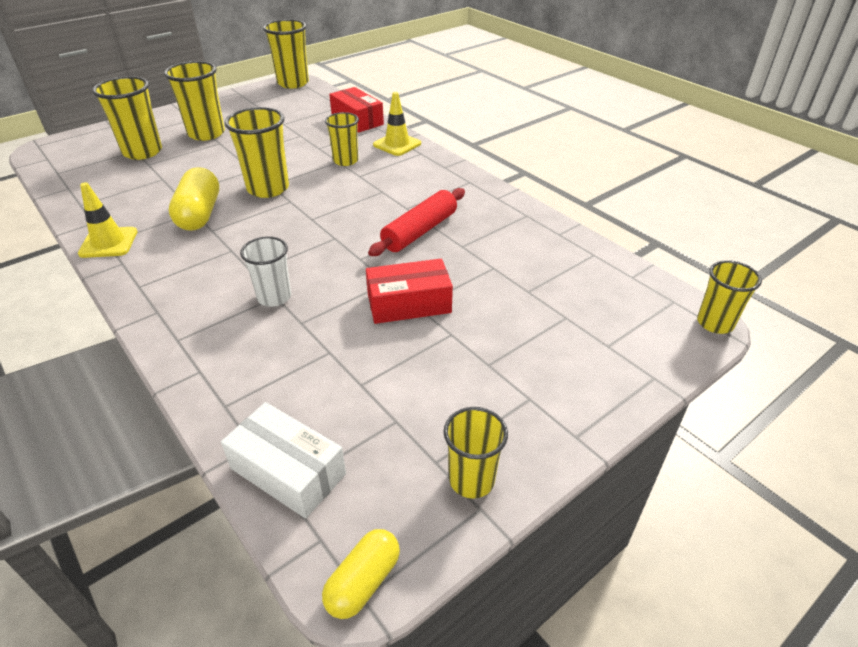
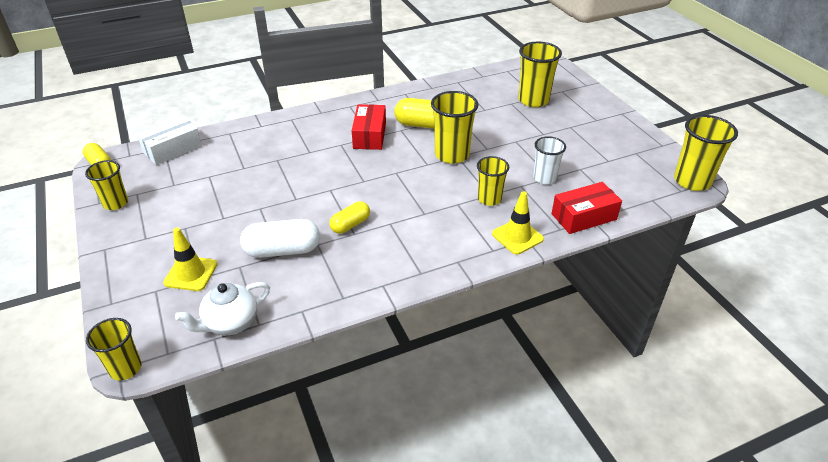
camera: 105 degrees right, 0 degrees up
yellow traffic cone [78,182,137,258] -> yellow traffic cone moved to [163,228,217,291]
yellow cup [164,61,225,141] -> none
white cup [240,236,291,307] -> white cup moved to [533,136,566,184]
red box [366,259,453,324] -> red box moved to [352,104,386,150]
red rolling pin [368,188,465,256] -> yellow capsule [329,201,370,234]
none -> white teapot [175,282,270,335]
none -> white capsule [240,219,320,258]

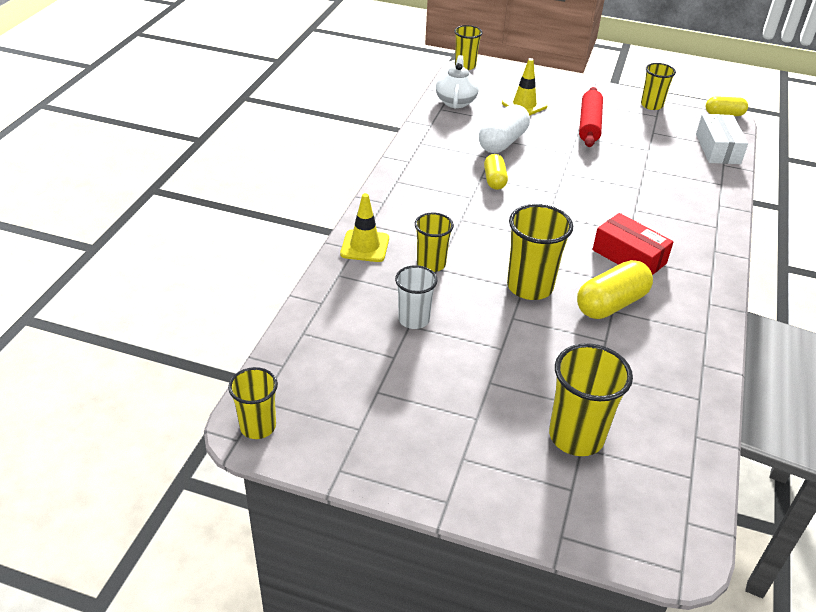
camera: 130 degrees right, 0 degrees up
red box [551,182,622,234] -> none
yellow cup [674,115,738,191] -> yellow cup [228,367,278,439], size x0.64
none -> red rolling pin [579,87,603,147]

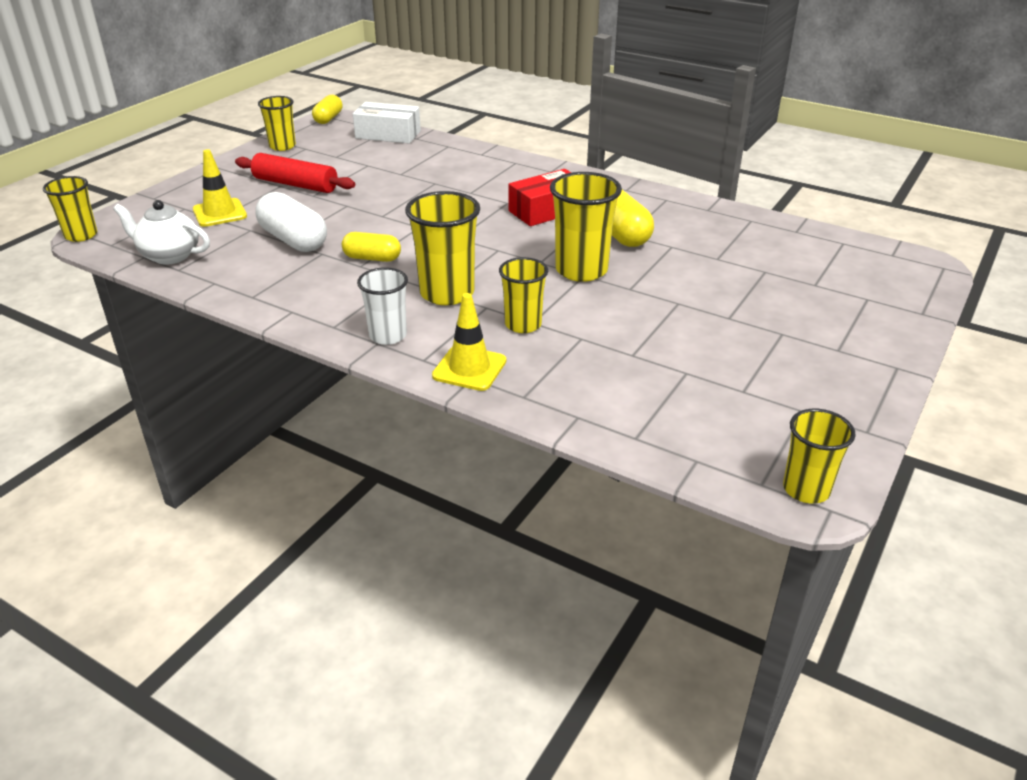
camera: 75 degrees left, 5 degrees down
white cup [395,265,438,329] -> white cup moved to [357,267,408,345]
yellow cup [549,343,633,456] -> yellow cup moved to [405,191,480,305]

